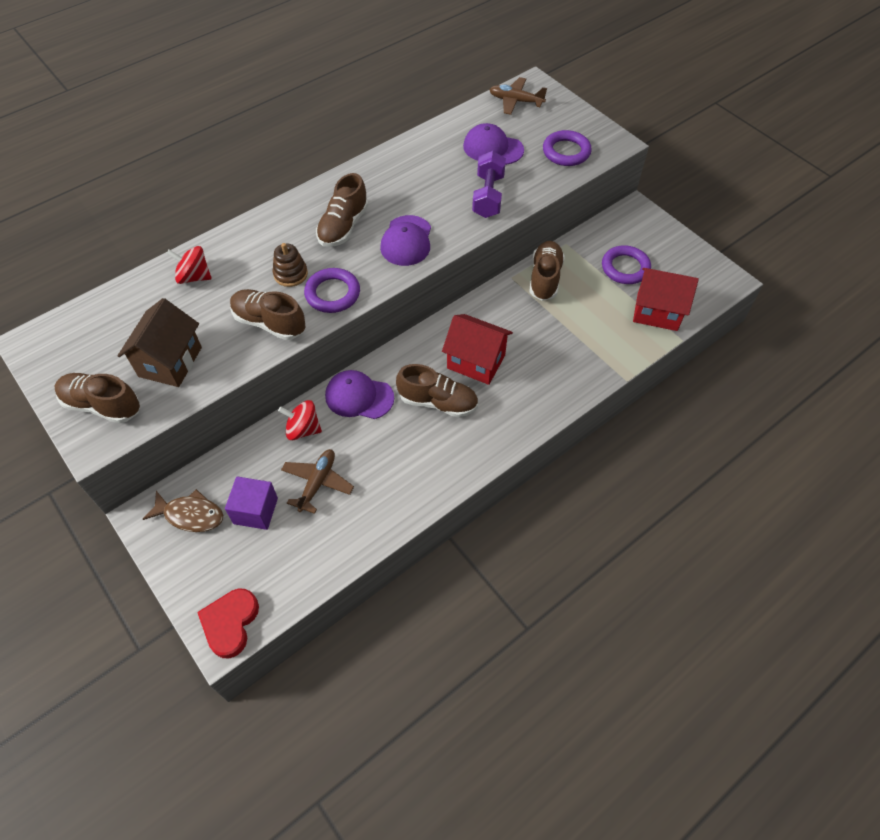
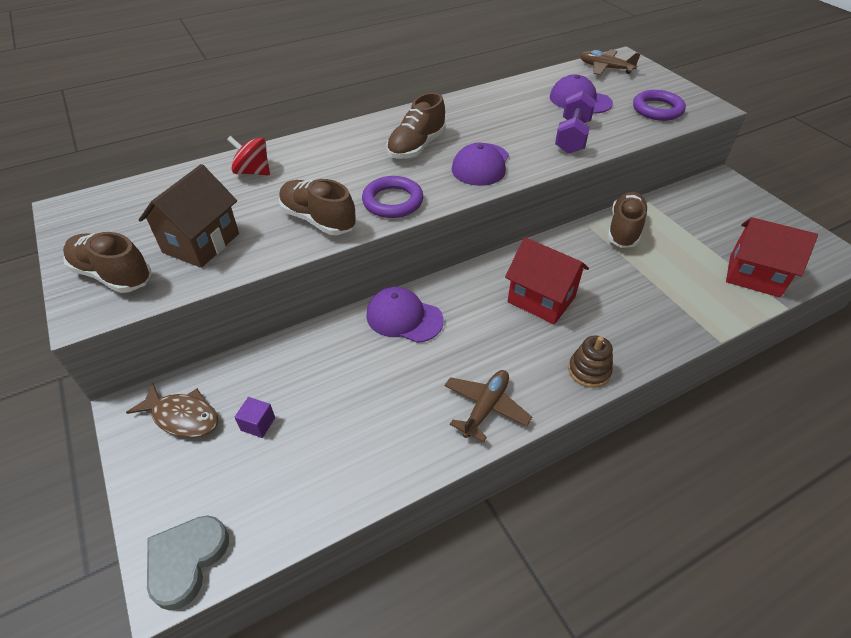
camera: 10 degrees right, 10 degrees down
red heart [197,589,259,658] -> grey heart [147,515,229,611]
purple cube [225,476,278,530] -> purple cube [235,397,275,438], size x0.58
brown stacking toy [273,243,308,287] -> brown stacking toy moved to [568,336,613,388]
red spinning top [278,400,322,440] -> none
brown plane [281,449,354,514] -> brown plane moved to [445,370,532,442]
brown shoe [396,364,478,417] -> none
purple ring [602,246,651,284] -> none

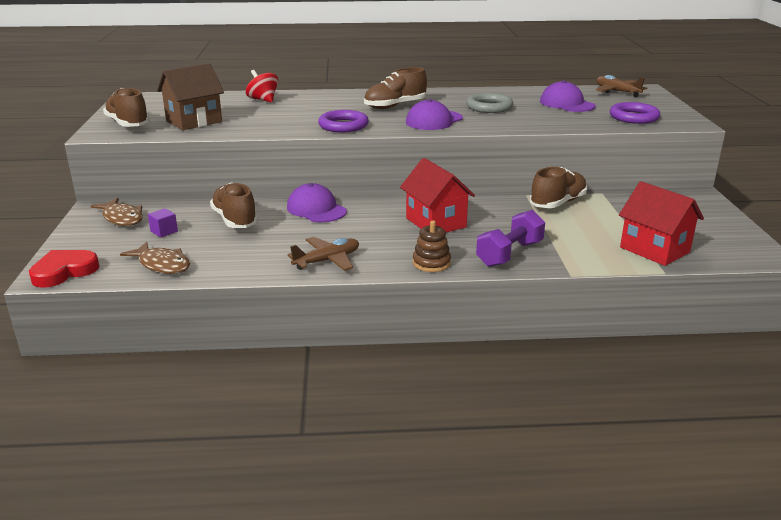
camera: 25 degrees right, 20 degrees down
grey heart [147,515,229,611] -> red heart [29,250,99,288]
brown shoe [279,179,356,235] -> brown shoe moved to [210,183,258,228]
purple dumbbell [555,91,596,154] -> purple dumbbell moved to [476,210,545,267]
none -> brown fish [120,242,190,274]
none -> grey ring [466,93,513,113]

